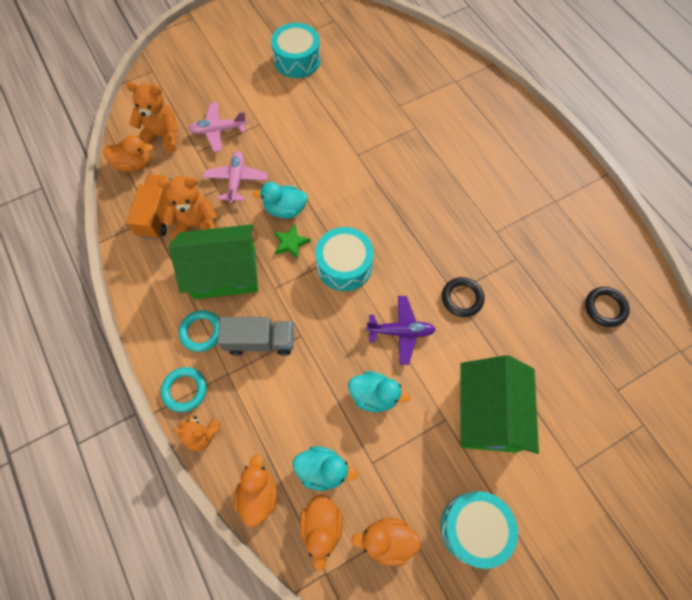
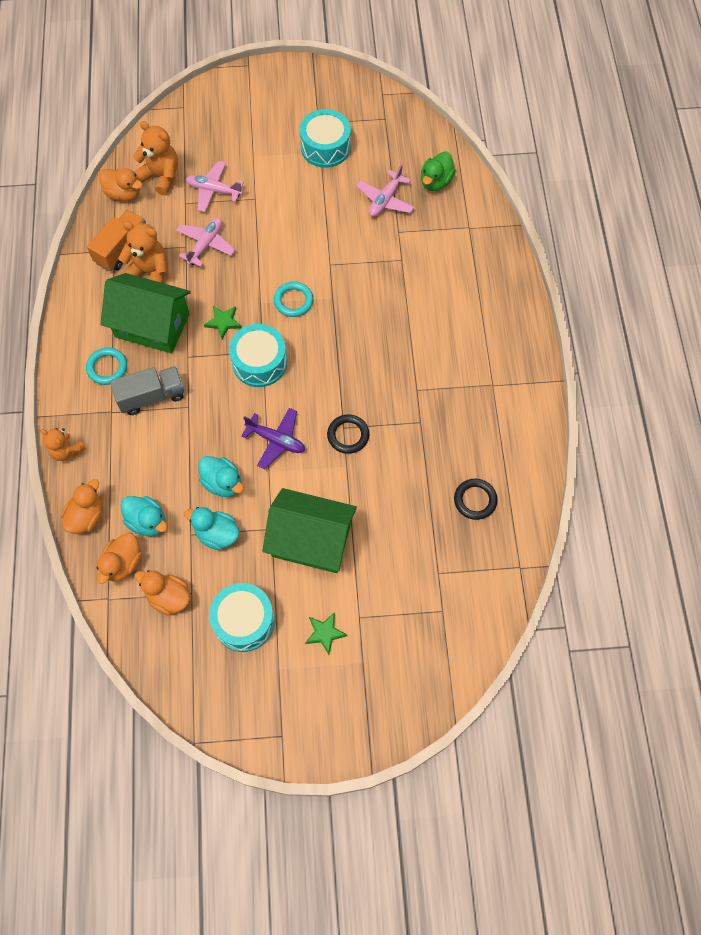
camera: 25 degrees right, 0 degrees up
turquoise ring [161,367,207,412] -> turquoise ring moved to [274,282,314,317]
grey truck [217,317,294,356] -> grey truck turned 45 degrees counterclockwise [110,366,184,415]
turquoise duck [252,182,308,218] -> turquoise duck moved to [184,507,240,550]
green house [459,355,539,454] -> green house turned 75 degrees clockwise [262,488,357,573]
none -> green star [305,612,347,654]
none -> pink plane [356,164,414,217]
none -> green duck [421,152,456,191]

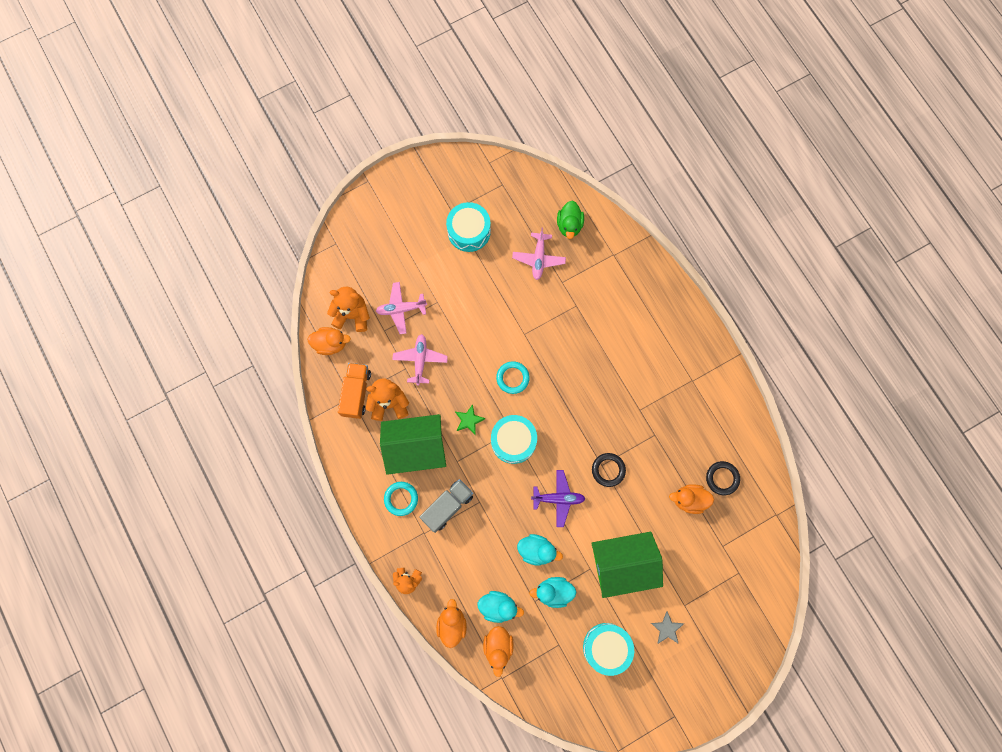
camera: 25 degrees left, 10 degrees up
orange duck [134,570,190,616] -> orange duck moved to [669,484,714,514]
green star [305,612,347,654] -> grey star [651,611,684,644]

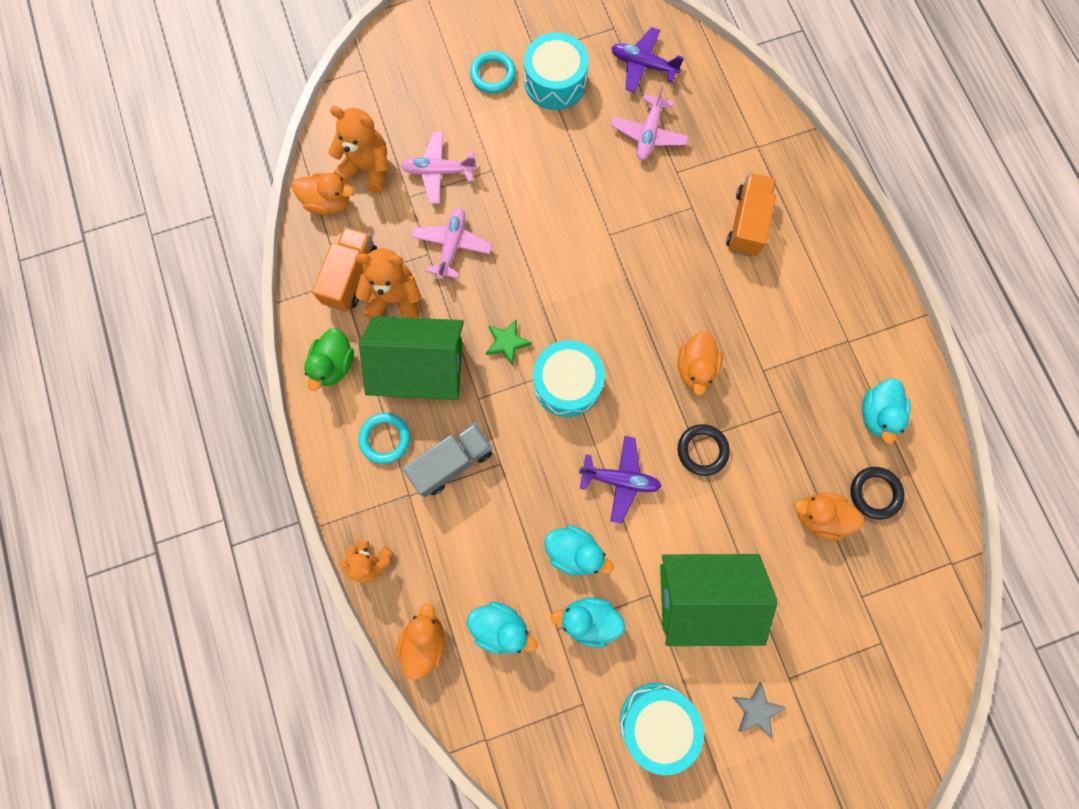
camera: 10 degrees right, 0 degrees up
orange duck [483,626,514,677] -> orange duck moved to [677,331,723,396]
turquoise ring [496,361,530,394] -> turquoise ring moved to [470,51,516,93]
green duck [557,201,584,239] -> green duck moved to [304,328,354,391]
none -> purple plane [611,27,684,93]
none -> orange truck [726,173,776,257]
none -> turquoise duck [862,379,910,444]

